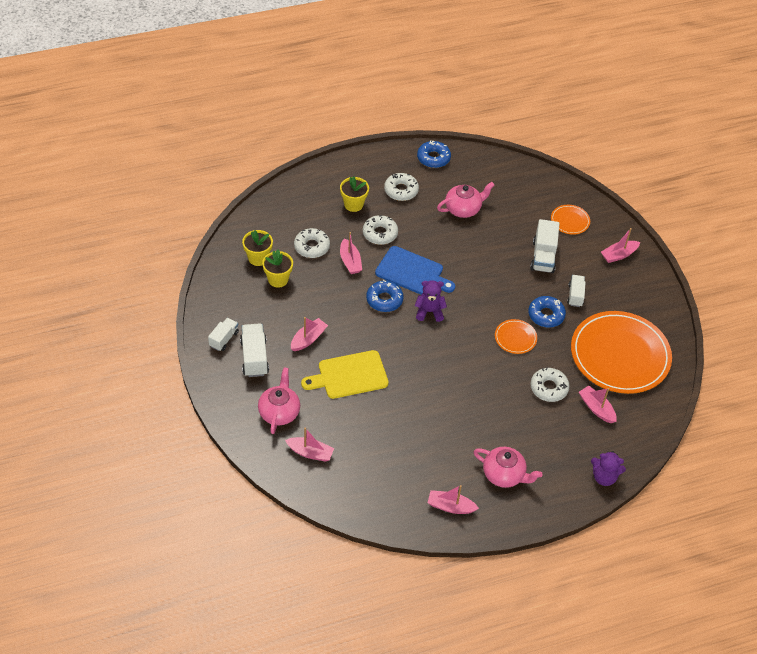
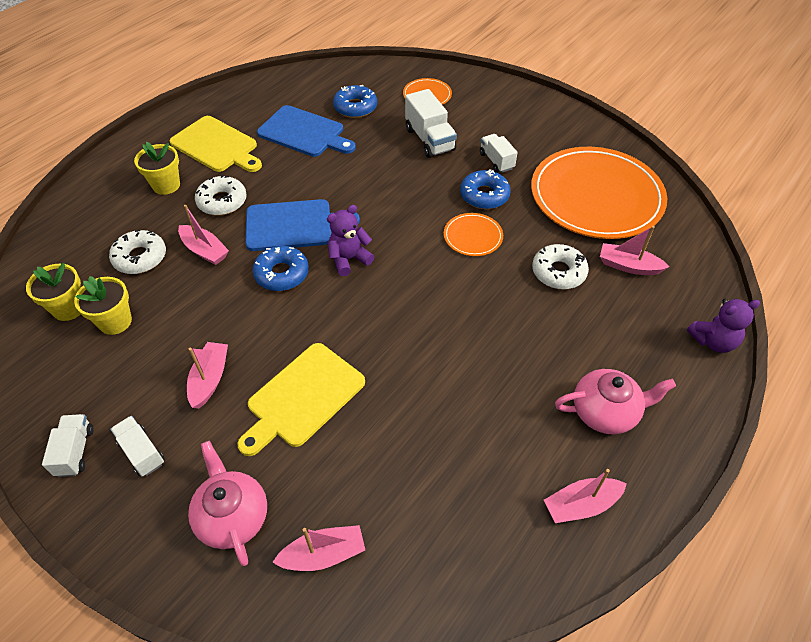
camera: 30 degrees left, 0 degrees up
white truck [240,323,269,377] -> white truck [110,416,165,477], size x0.64
white donut [384,173,419,201] -> yellow cutting board [169,116,262,172]
blue donut [417,140,451,168] -> blue donut moved to [333,85,377,118]
pink teapot [437,182,494,218] -> blue cutting board [257,105,356,157]
pink boat [601,228,640,263] -> none

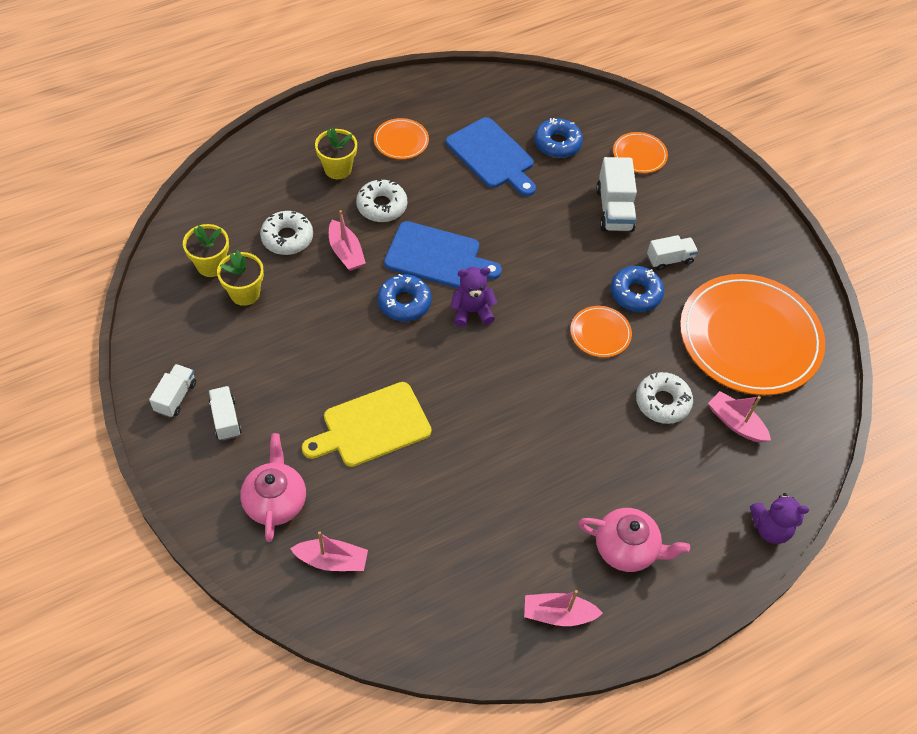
camera: 20 degrees right, 5 degrees up
yellow cutting board [169,116,262,172] -> orange plate [374,118,429,159]
pink boat [187,342,228,409] -> none
white truck [480,134,518,173] -> white truck turned 75 degrees clockwise [647,235,698,271]

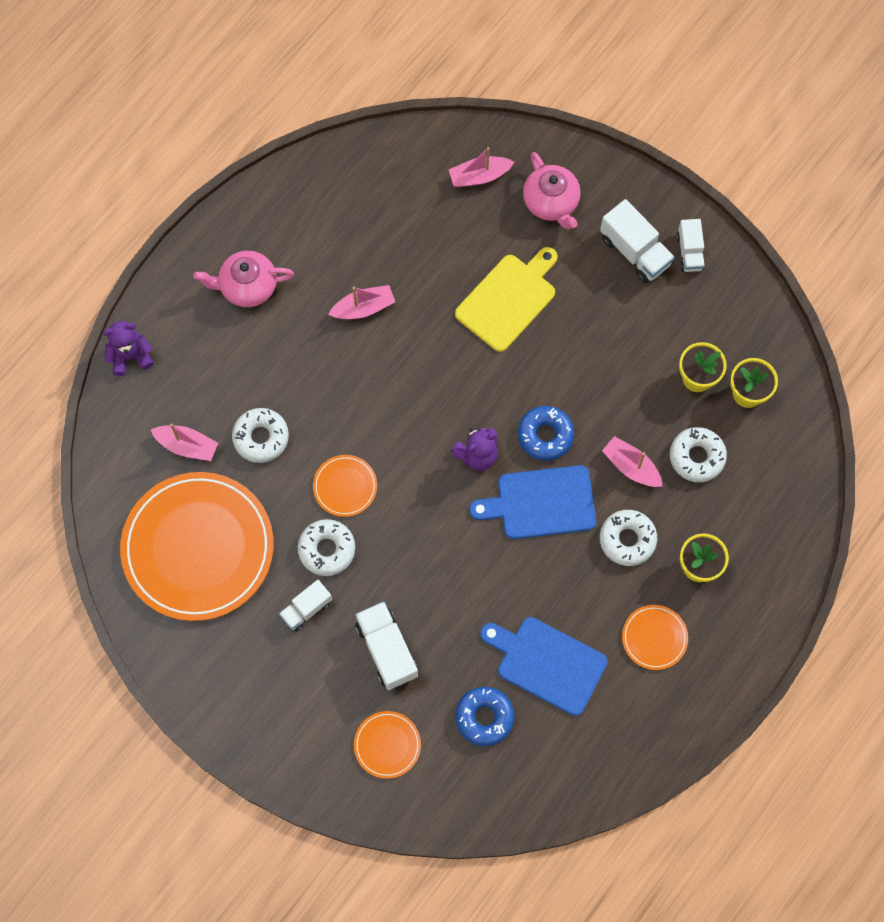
camera: 160 degrees right, 15 degrees up
white truck [209,386,241,440] -> white truck [600,199,675,283], size x1.56
pink boat [524,590,603,626] -> pink boat moved to [328,285,395,319]
blue donut [611,266,664,312] -> white donut [298,519,355,576]

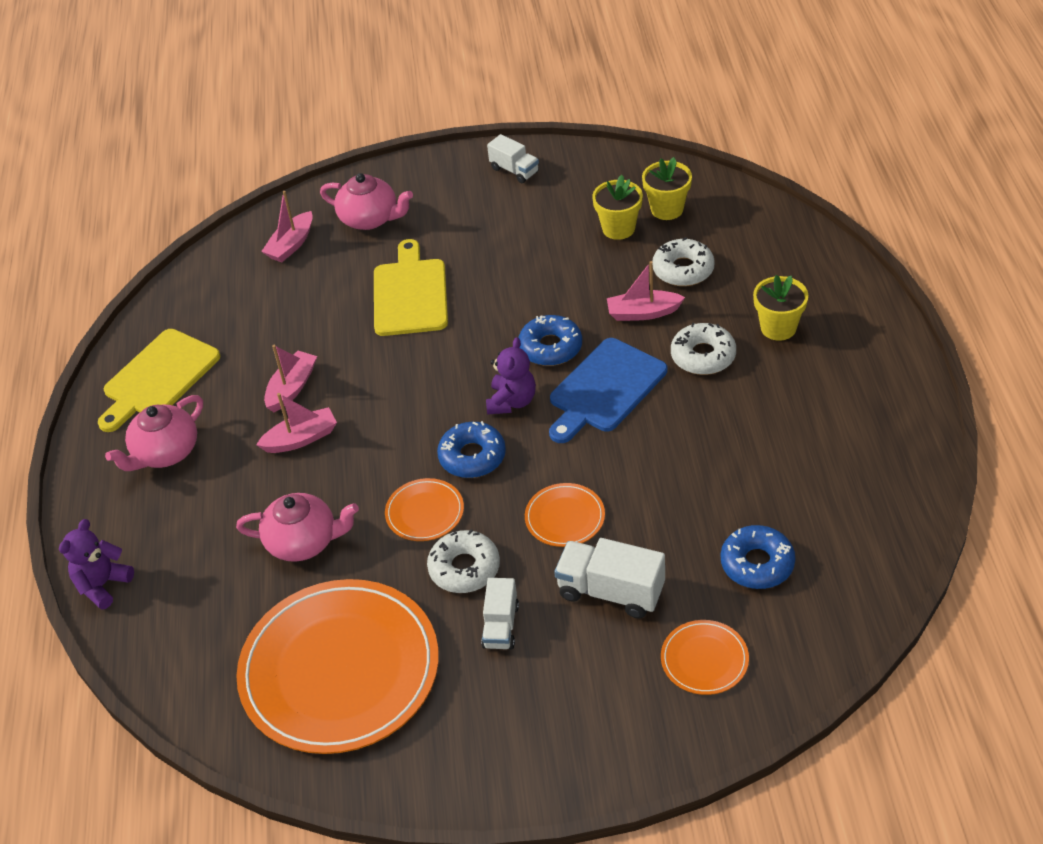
camera: 40 degrees left, 25 degrees down
pink boat [151,423,218,461] -> pink boat moved to [256,393,337,453]
white donut [232,408,289,463] -> pink teapot [236,493,359,562]
blue cutting board [480,617,608,716] -> none
white truck [600,199,675,283] -> none
orange plate [622,605,688,670] -> orange plate moved to [525,483,605,547]
none -> yellow cutting board [98,329,220,432]
none -> blue donut [437,421,506,478]

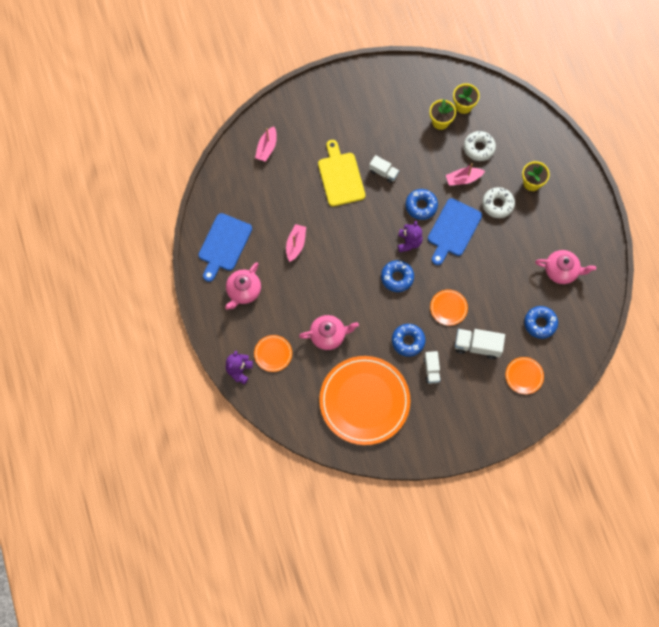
camera: 15 degrees left, 25 degrees up
yellow cutting board [98,329,220,432] -> blue cutting board [198,213,252,282]
pink boat [256,393,337,453] -> none
pink teapot [320,173,413,230] -> pink teapot moved to [535,250,596,284]
orange plate [385,478,464,541] -> orange plate moved to [254,335,292,372]
white donut [427,530,500,593] -> blue donut [392,324,425,357]
white truck [487,134,539,183] -> white truck moved to [369,155,399,183]

